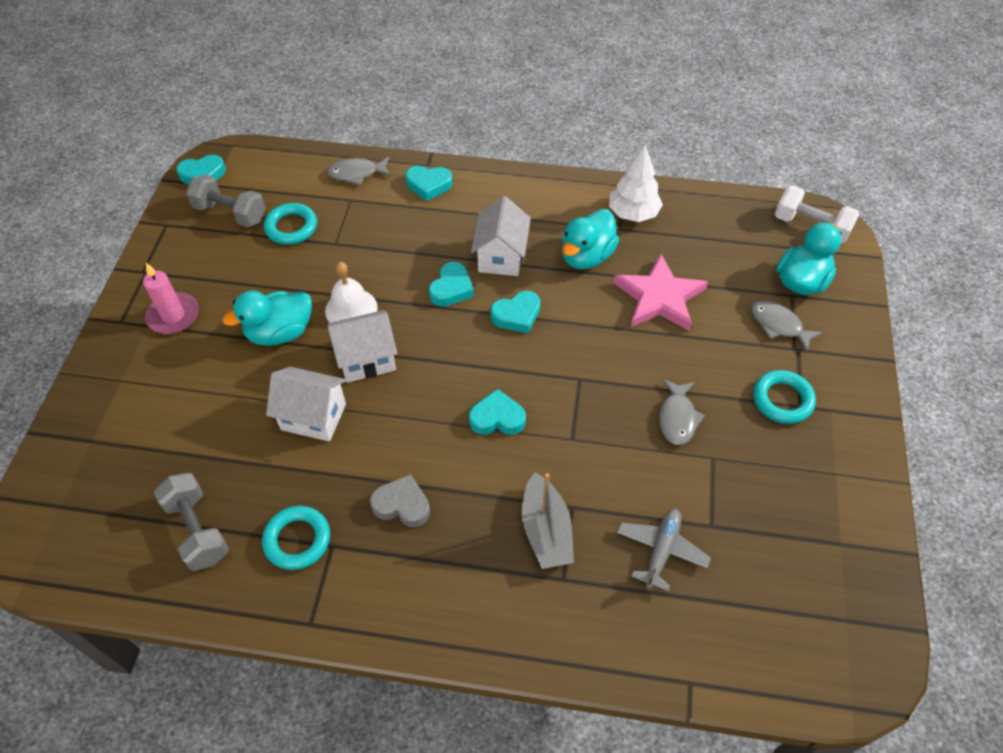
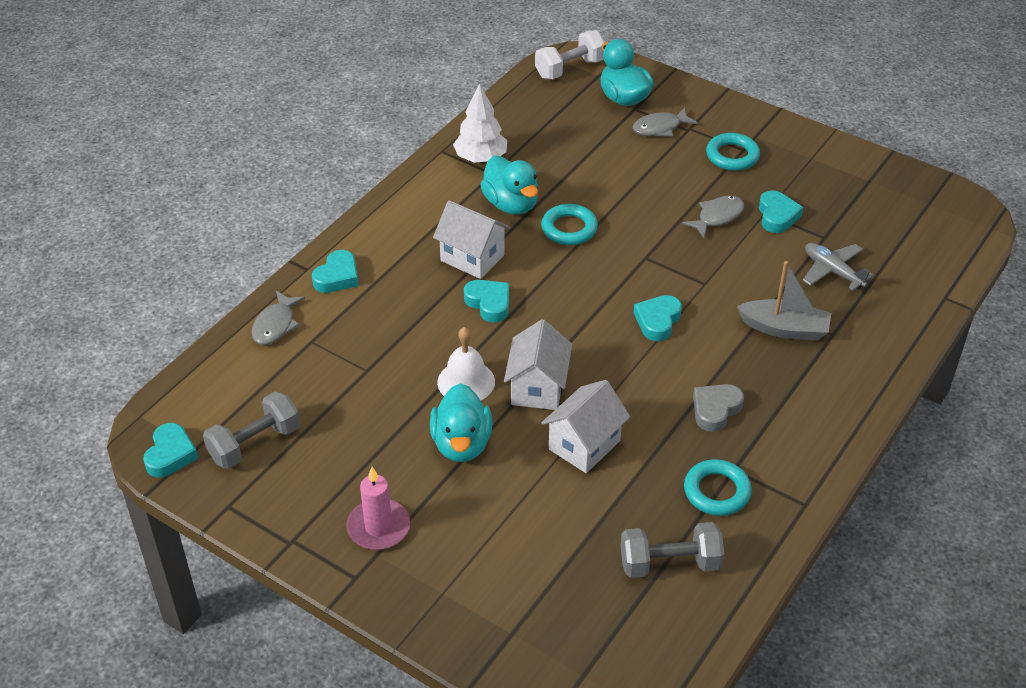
camera: 65 degrees left, 10 degrees down
turquoise ring [264,203,317,245] -> turquoise ring moved to [541,204,598,245]
turquoise heart [490,291,540,334] -> turquoise heart moved to [759,190,803,233]
pink star [613,254,708,331] -> none
grey fish [659,379,705,445] -> grey fish turned 75 degrees counterclockwise [682,195,744,238]

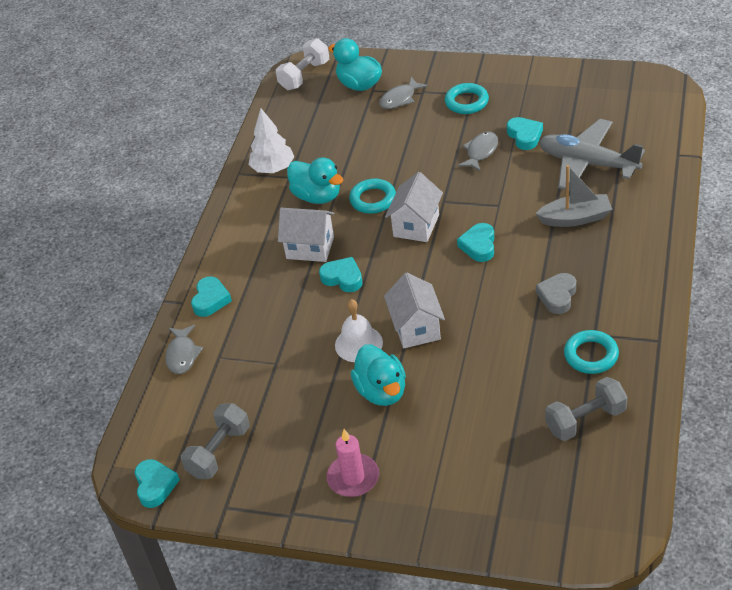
camera: 15 degrees left, 0 degrees up
white house [542,380,630,473] -> white house moved to [385,172,443,242]
grey plane [803,243,874,291] -> grey plane [539,119,645,191], size x1.72

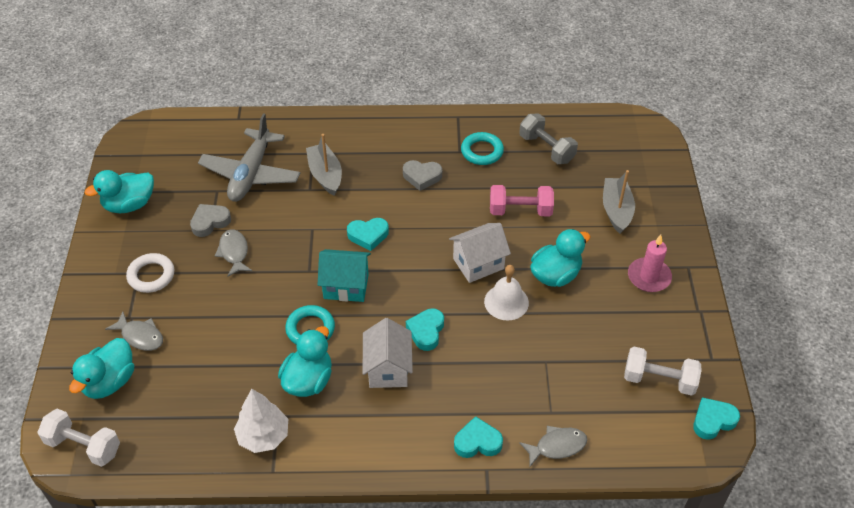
camera: 110 degrees left, 5 degrees up
grey dumbbell [181,403,250,479] -> white dumbbell [624,347,701,396]
white house [385,172,443,242] -> turquoise house [318,249,371,302]
turquoise ring [445,83,489,114] -> white ring [126,253,174,293]
grey fish [458,132,498,171] -> grey fish turned 60 degrees clockwise [215,229,252,277]
turquoise heart [507,117,543,150] -> grey heart [190,204,231,237]
none -> turquoise duck [85,170,154,213]
none -> pink dumbbell [490,185,554,216]
none -> grey boat [603,170,635,234]

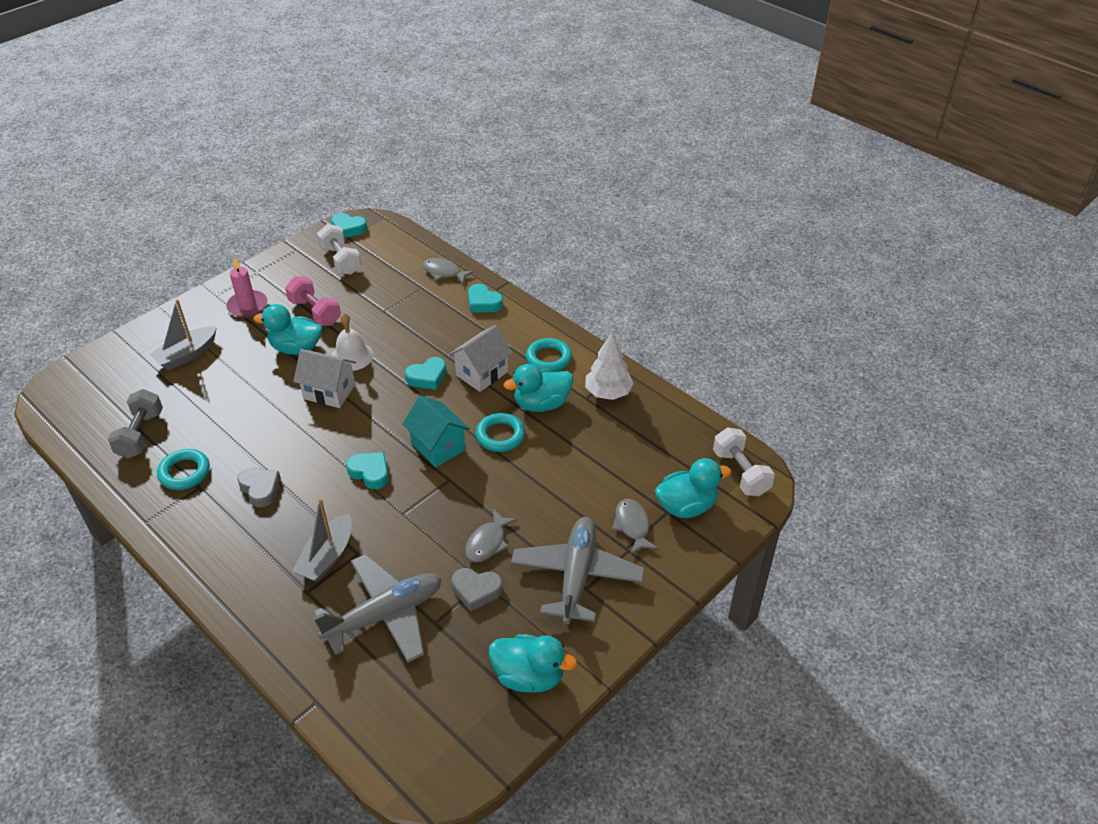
camera: 135 degrees left, 5 degrees down
white ring [126,253,174,293] -> grey plane [511,517,645,625]
pink dumbbell [490,185,554,216] -> pink dumbbell moved to [285,276,341,326]
none -> turquoise ring [526,338,572,372]

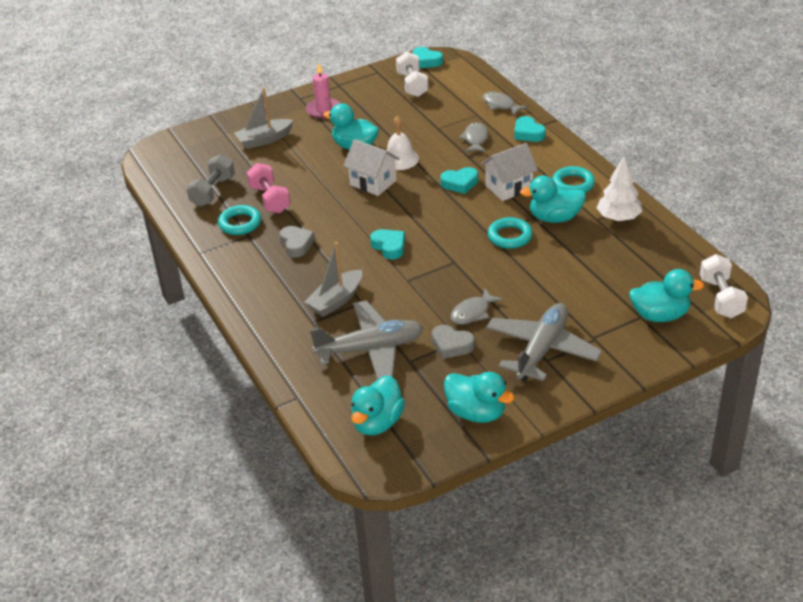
camera: 20 degrees right, 5 degrees down
pink dumbbell [285,276,341,326] -> pink dumbbell moved to [246,163,291,213]
turquoise house [402,396,470,467] -> none
grey fish [612,499,658,555] -> grey fish moved to [459,122,488,152]
none -> turquoise duck [351,375,405,435]

